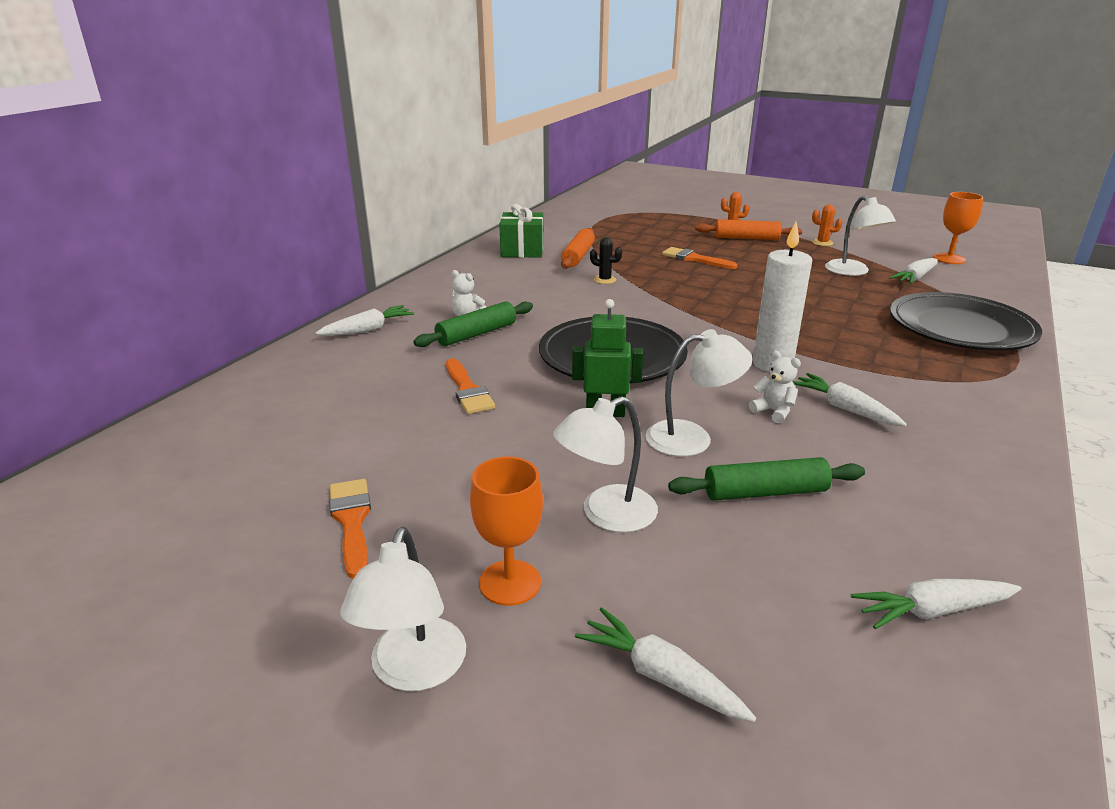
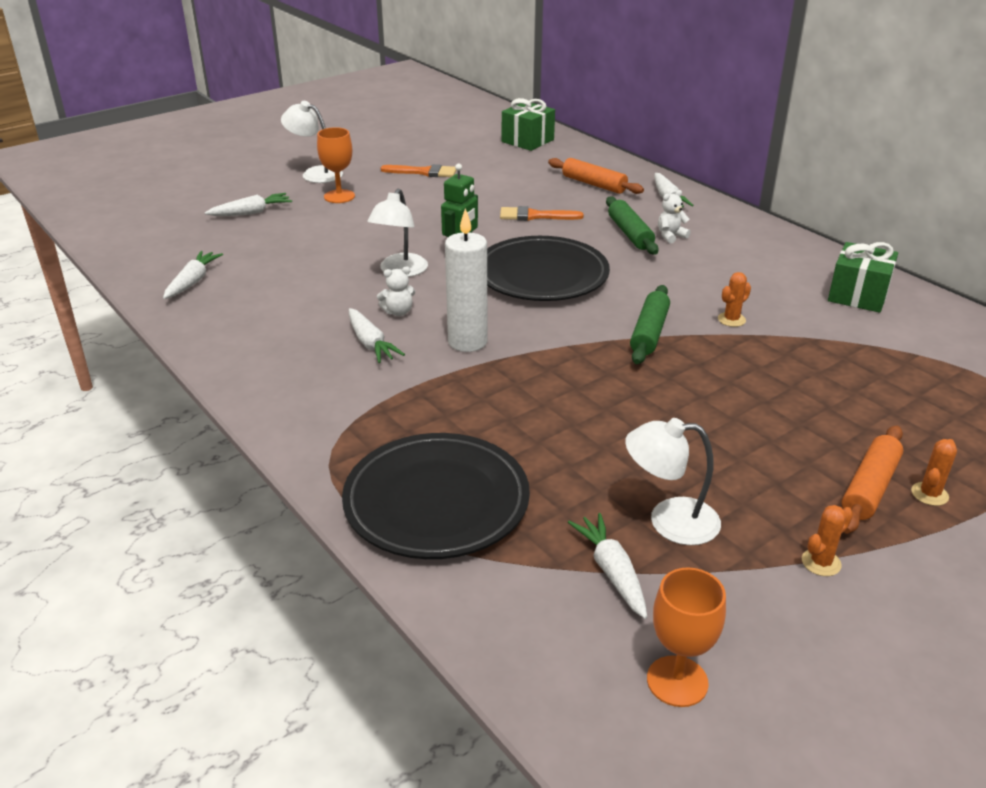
camera: 115 degrees right, 5 degrees up
white lamp [553,396,658,533] -> none
orange rolling pin [561,228,595,269] -> orange rolling pin moved to [548,158,644,194]
black cactus [590,237,622,284] -> orange cactus [718,272,751,327]
orange brush [662,247,737,269] -> none
green rolling pin [668,457,865,500] -> green rolling pin moved to [630,285,670,364]
white carrot [792,373,907,426] -> white carrot turned 75 degrees clockwise [349,308,405,363]
none -> green gift [502,98,555,151]

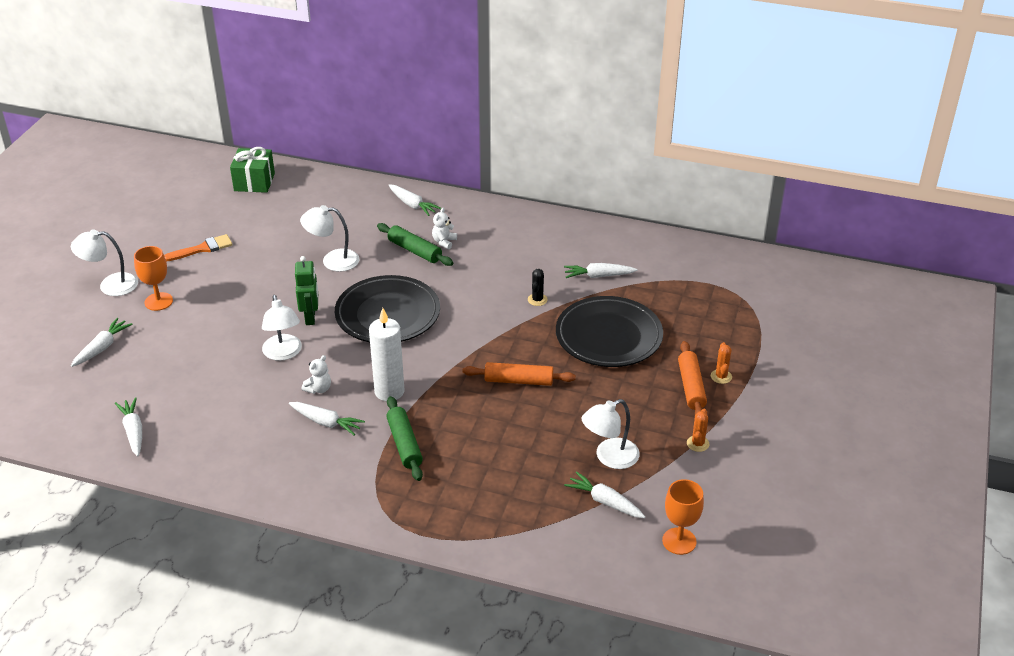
camera: 35 degrees left, 5 degrees up
black plate [342,433,530,559] -> black plate moved to [556,296,663,367]
orange brush [500,206,584,221] -> white lamp [300,205,359,272]
orange rolling pin [548,158,644,194] -> orange rolling pin moved to [462,362,576,386]
green rolling pin [630,285,670,364] -> green rolling pin moved to [386,396,423,481]
orange cactus [718,272,751,327] -> black cactus [528,269,548,306]
green gift [828,242,898,313] -> none
none -> white carrot [564,263,638,278]

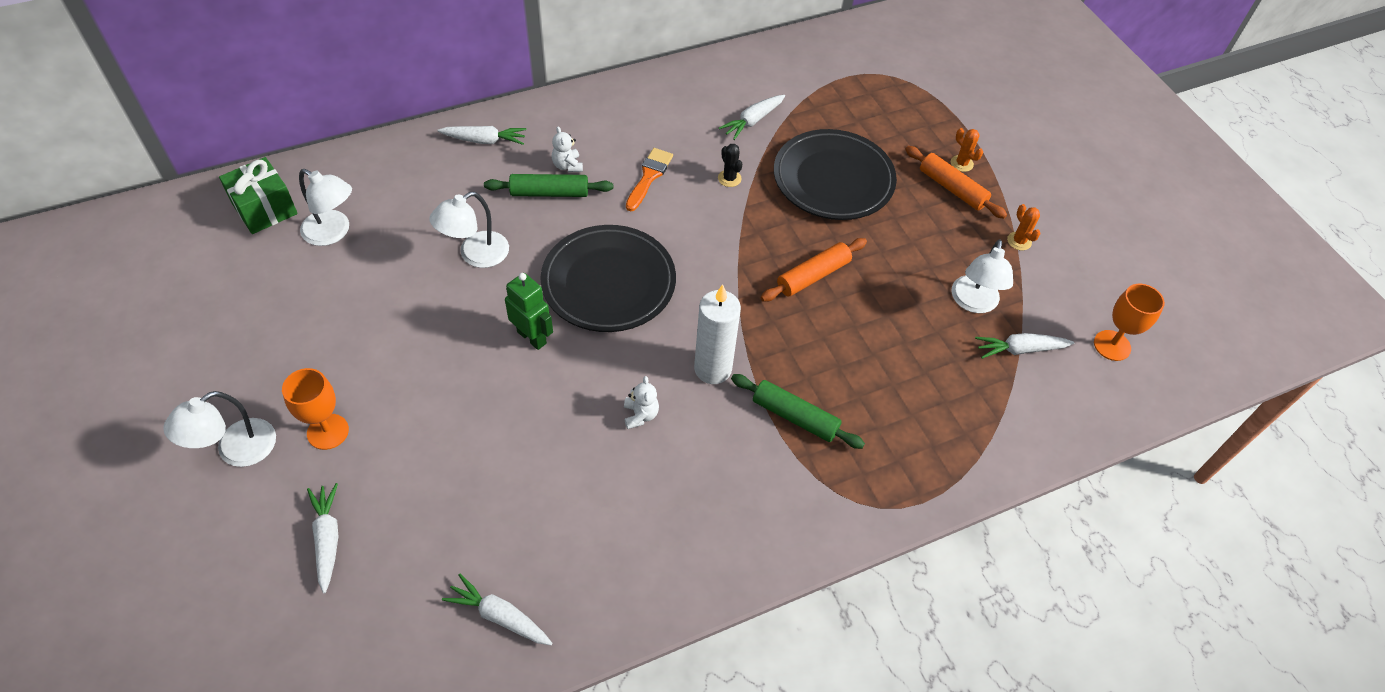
camera: 45 degrees left, 15 degrees up
orange brush [164,234,233,261] -> orange brush moved to [626,148,673,211]
white lamp [262,295,302,361] -> white lamp moved to [299,169,352,246]
white carrot [289,402,365,435] -> none

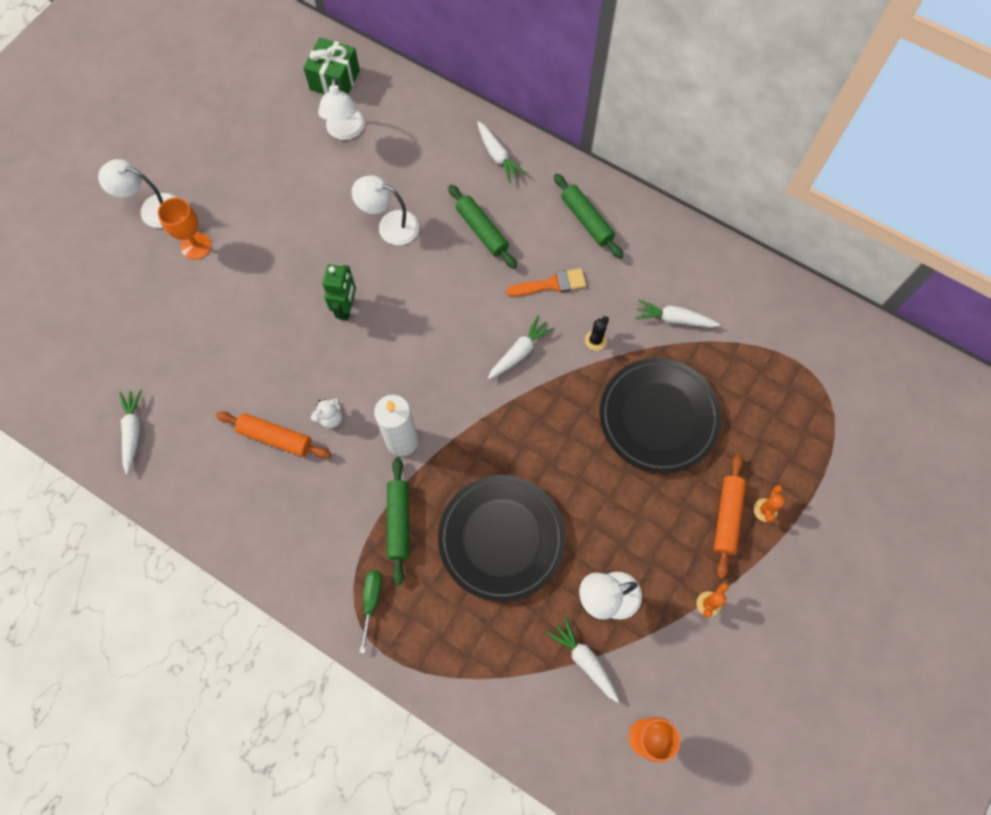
camera: 60 degrees right, 15 degrees up
white carrot [307,483,338,593] -> white carrot moved to [488,316,554,379]
black plate [540,225,676,332] -> black plate moved to [438,475,566,602]
white teddy bear [552,126,583,172] -> none
orange rolling pin [761,238,867,302] -> orange rolling pin moved to [216,411,331,459]
none -> green screwdriver [360,570,382,654]
none -> green rolling pin [554,173,623,259]

